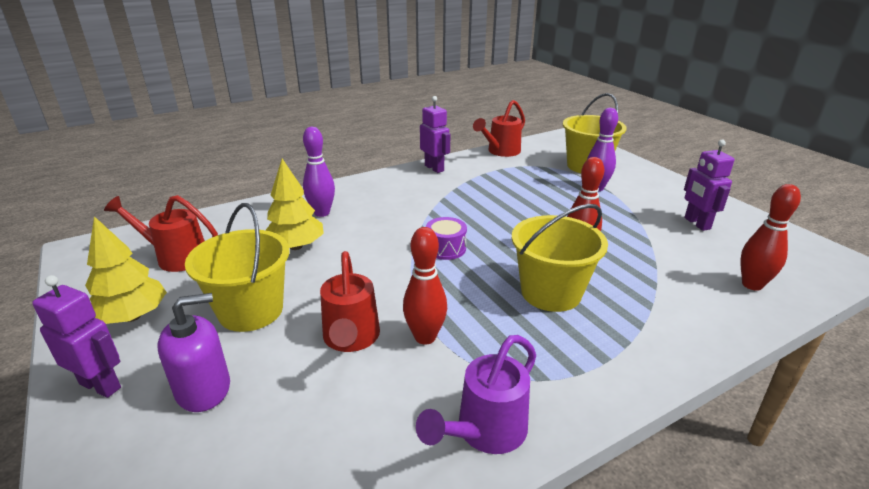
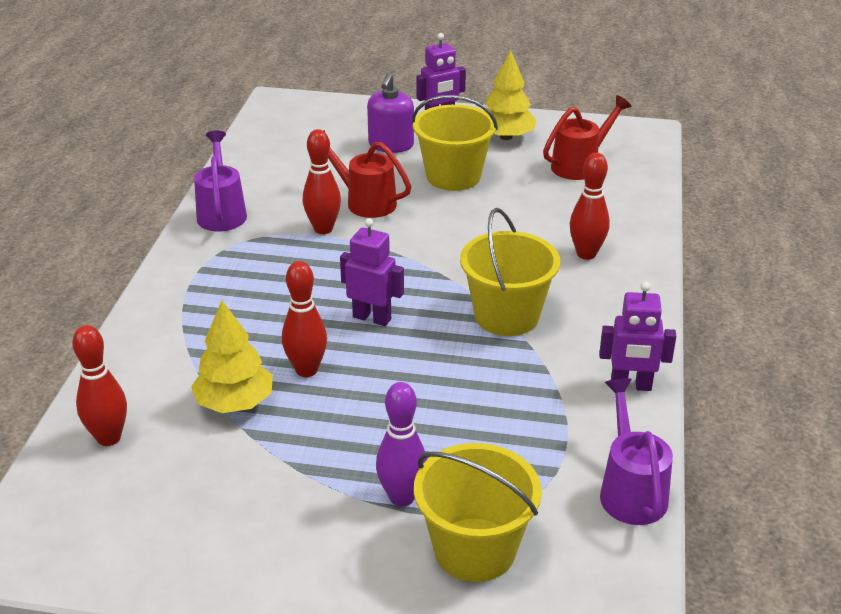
camera: 130 degrees right, 5 degrees up
yellow tree [265,159,324,250] -> yellow tree moved to [191,300,273,413]
purple bowling pin [303,127,335,217] -> red bowling pin [570,153,610,260]
purple drum [426,217,467,260] -> none
red watering can [473,100,525,157] -> purple watering can [600,378,673,525]
yellow bucket [512,204,608,312] -> yellow bucket moved to [460,208,560,336]
purple robot [684,140,735,231] -> purple robot moved to [340,218,404,326]

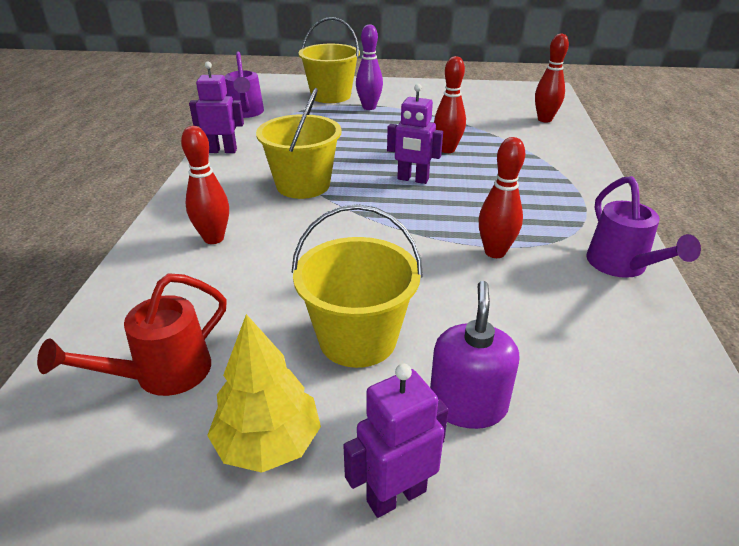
camera: 175 degrees right, 0 degrees up
yellow tree [191,300,273,413] -> none
red watering can [323,130,411,218] -> none

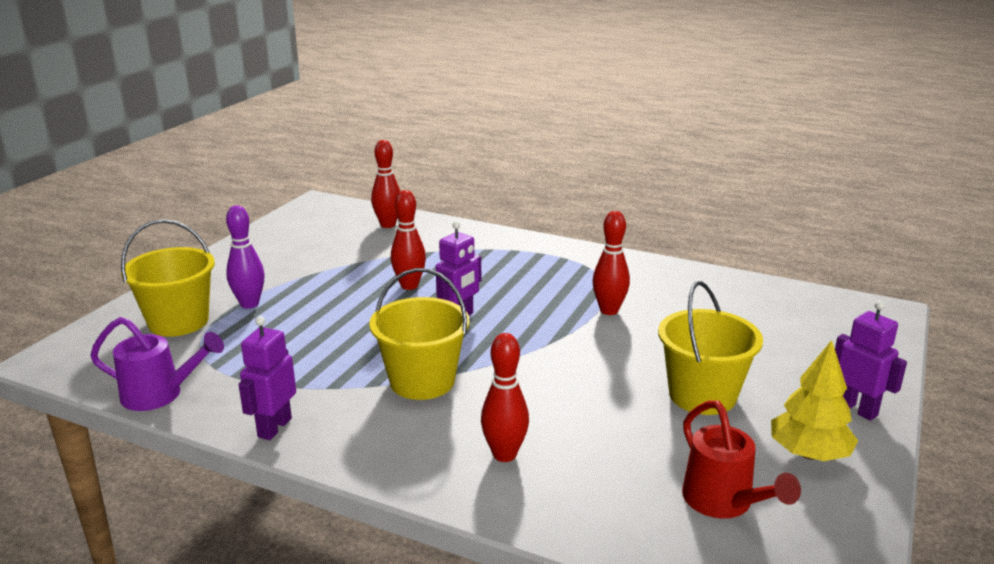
camera: 70 degrees left, 10 degrees down
purple robot [343,364,448,518] -> purple robot turned 150 degrees clockwise [835,301,907,421]
purple soap dispenser [430,281,519,429] -> none
purple watering can [586,176,701,278] -> none

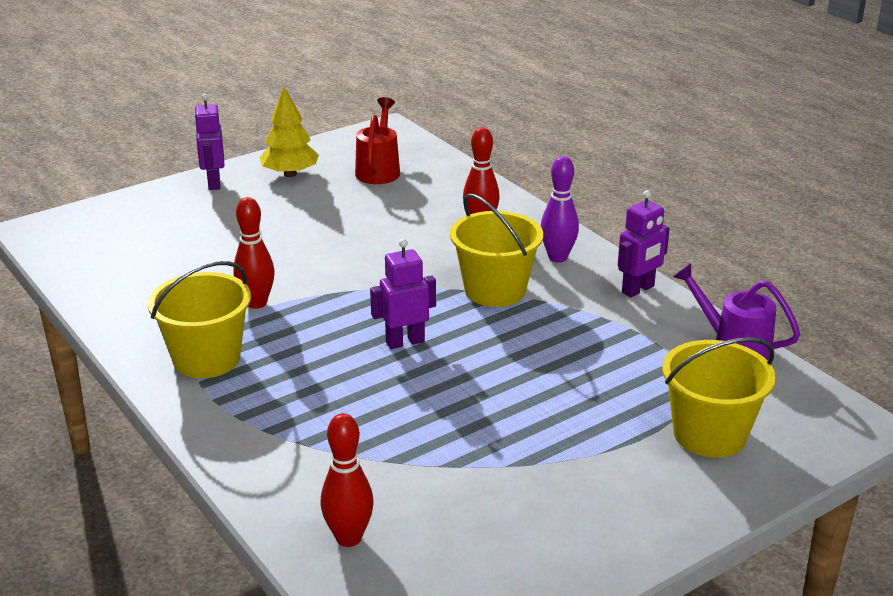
camera: 150 degrees left, 5 degrees up
purple bowling pin [226,205,264,309] -> purple bowling pin moved to [541,156,579,263]
red bowling pin [391,190,426,290] -> none
yellow bucket [658,281,763,415] -> yellow bucket moved to [147,261,251,378]

